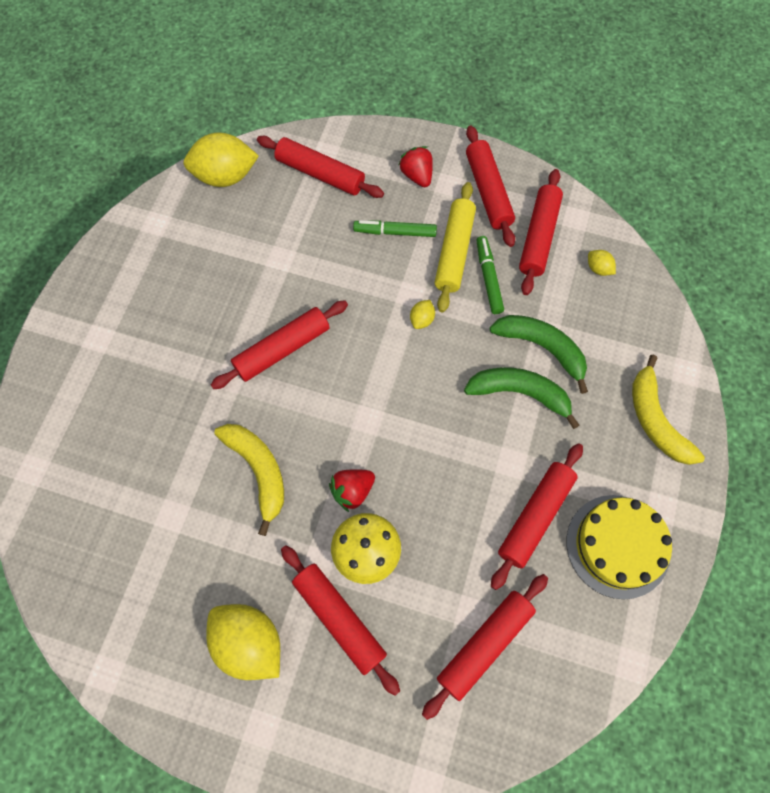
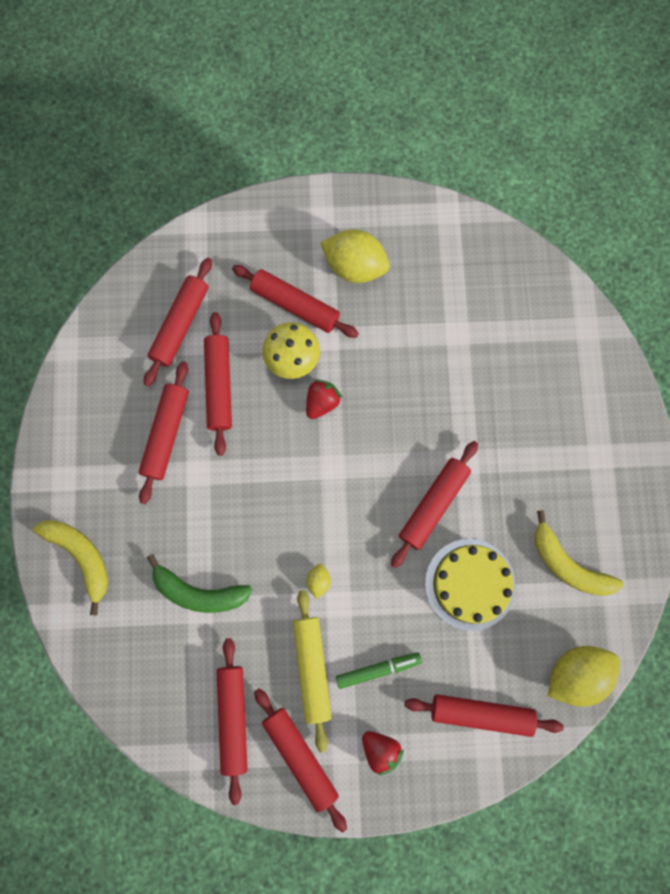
camera: 160 degrees right, 10 degrees up
yellow banana [214,424,284,536] -> yellow banana moved to [535,510,624,596]
green banana [464,367,580,429] -> none
green marker [476,236,504,314] -> none
yellow cake [567,495,672,599] -> yellow cake moved to [425,539,516,631]
yellow lemon [588,250,616,276] -> none
none -> red rolling pin [204,312,232,456]

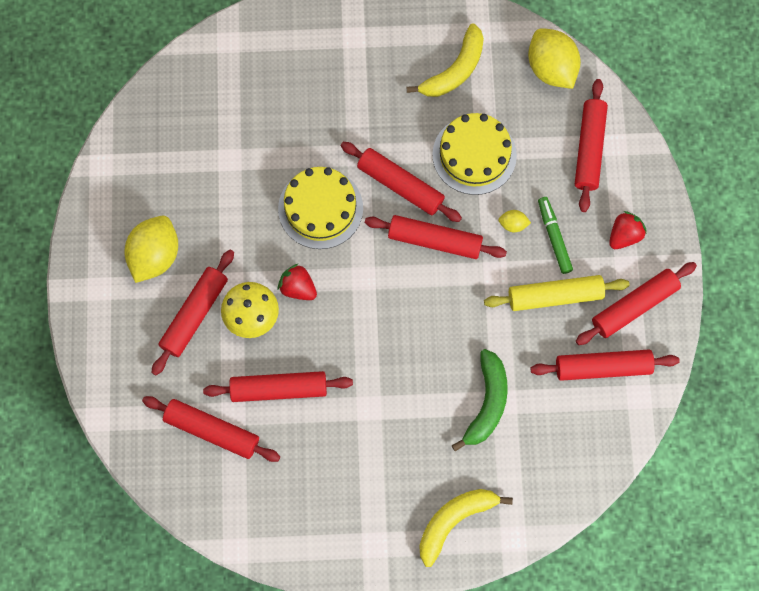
camera: 90 degrees left, 5 degrees down
red rolling pin [139,361,189,504] -> red rolling pin moved to [365,215,507,259]
yellow lemon [307,564,331,599] -> yellow lemon moved to [498,210,531,232]
none -> yellow cake [278,167,363,249]

